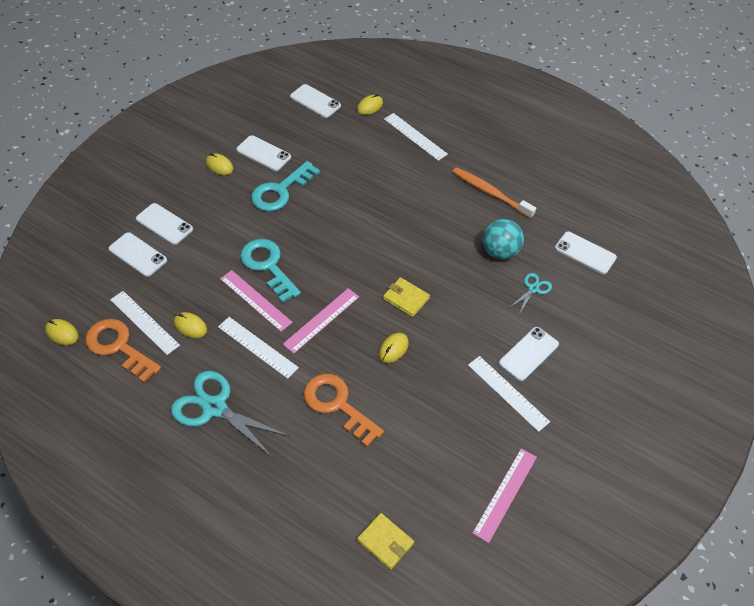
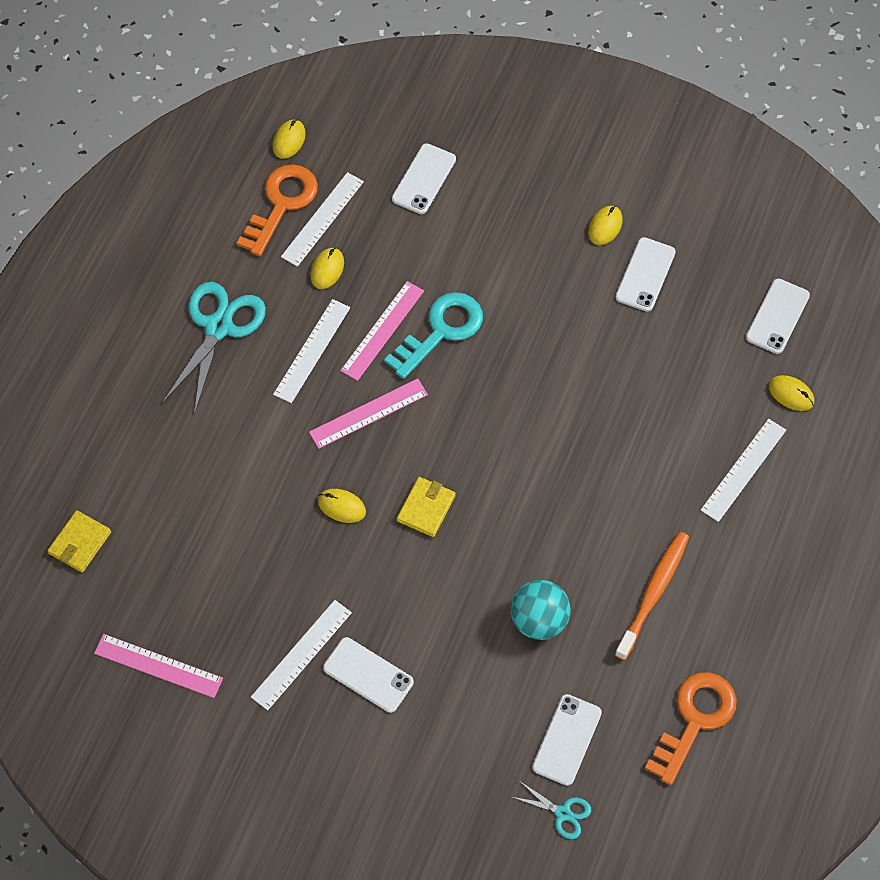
camera: 80 degrees right, 10 degrees up
white phone [136,203,193,245] -> none
turquoise key [251,161,320,212] -> none
pink ruler [283,288,359,354] -> pink ruler turned 60 degrees counterclockwise [309,378,428,449]
orange key [304,374,384,447] -> orange key moved to [645,672,737,785]
turquoise scissors [509,273,552,313] -> turquoise scissors moved to [512,780,591,839]

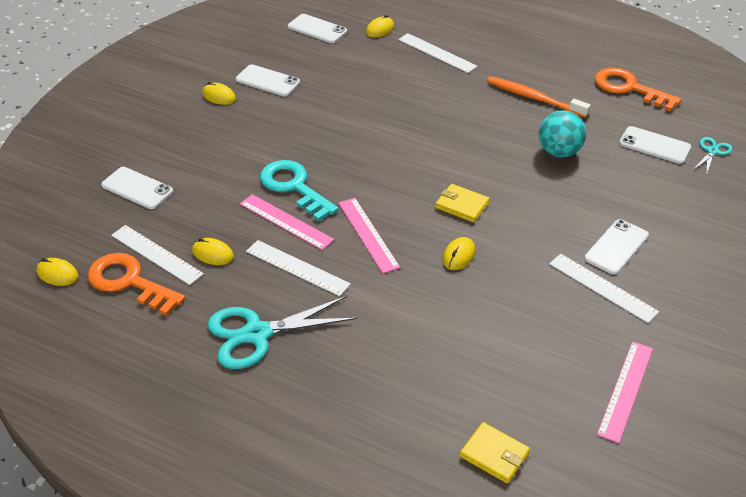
camera: 85 degrees left, 20 degrees down
turquoise scissors [163,282,266,414] -> turquoise scissors turned 45 degrees counterclockwise [208,296,357,369]

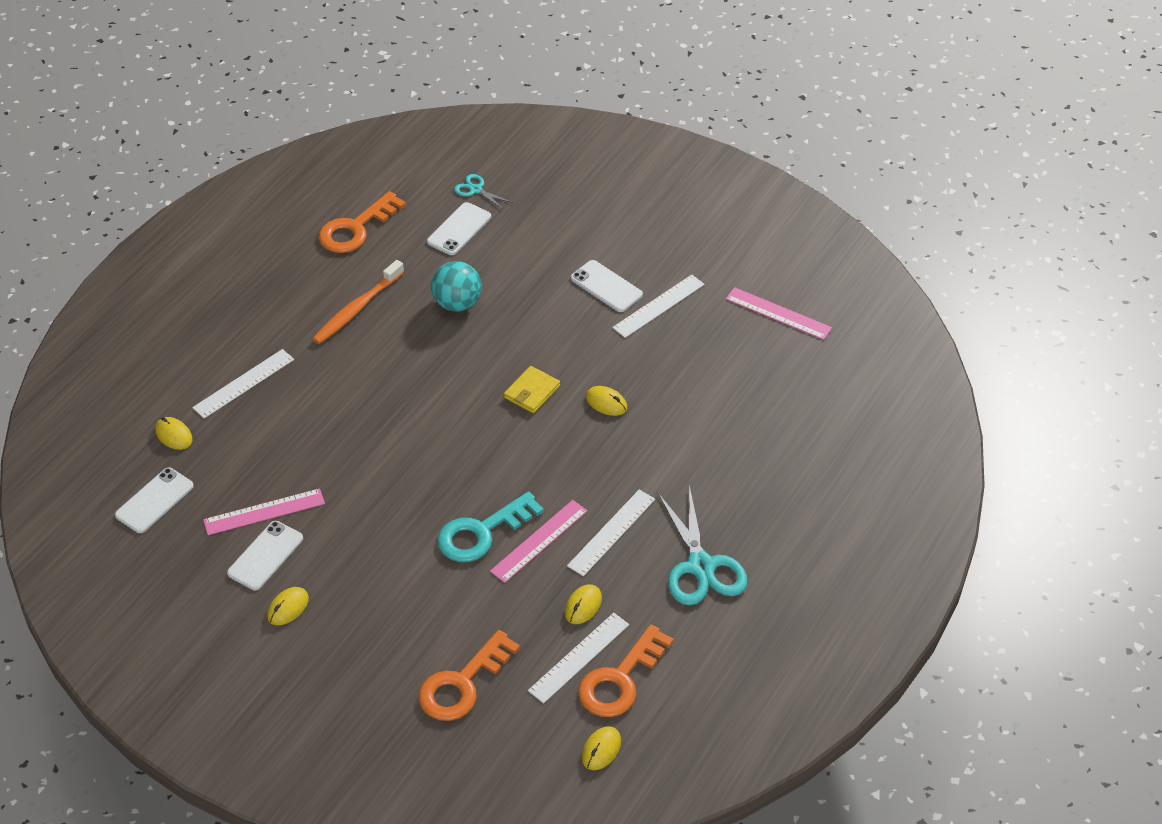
camera: 85 degrees left, 5 degrees up
white phone [101,167,173,209] -> orange key [419,630,520,721]
pink ruler [338,198,400,274] -> pink ruler moved to [203,488,325,535]
yellow wallet [460,422,530,484] -> none

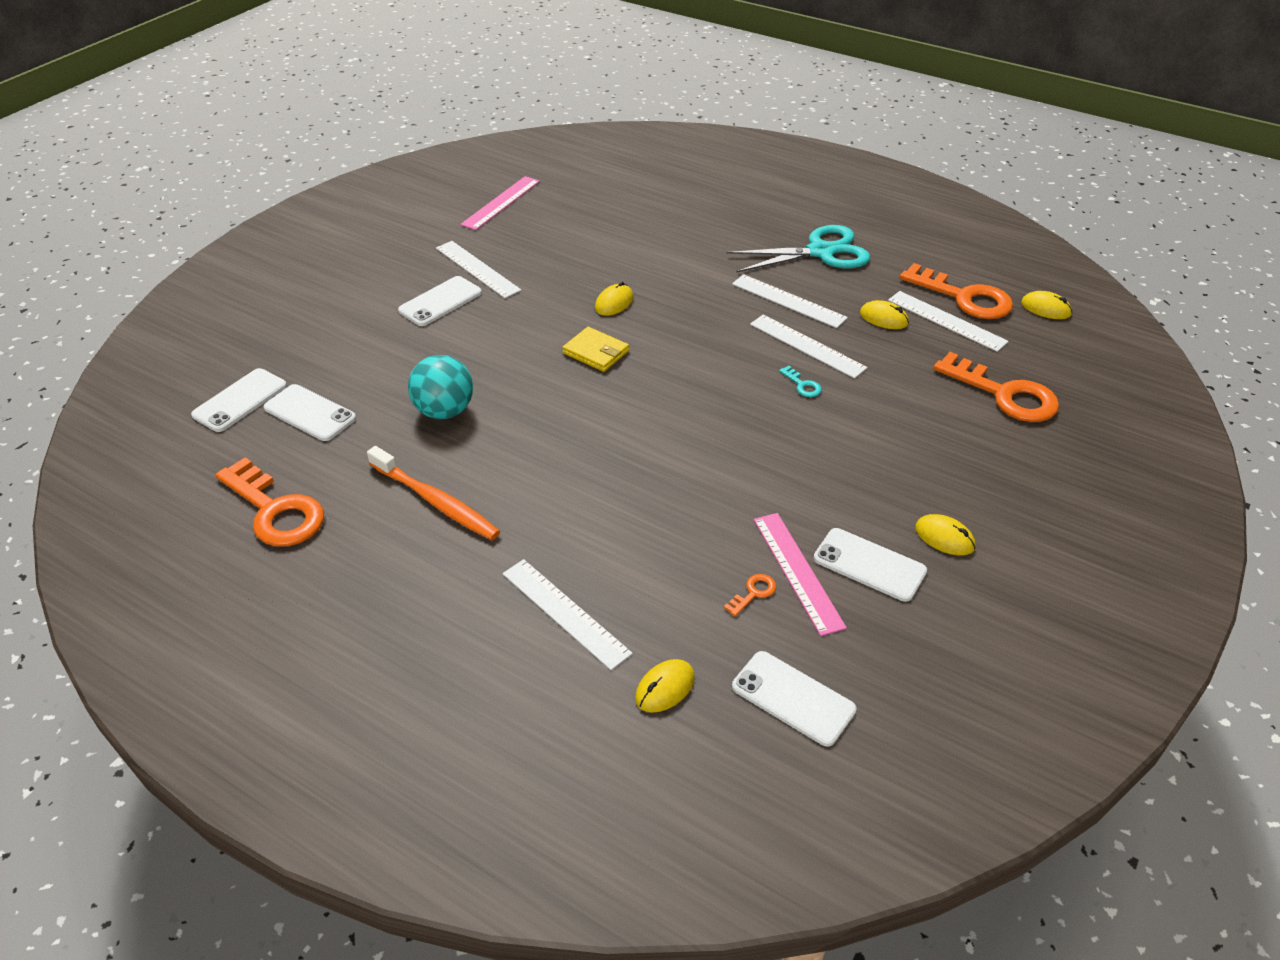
camera: 90 degrees left, 5 degrees down
turquoise key [438,492,544,562] -> turquoise key [779,366,822,397], size x0.41
turquoise scissors [454,174,513,210] -> white phone [191,368,287,432]
pink ruler [490,500,588,583] -> white ruler [750,314,868,379]
none -> orange key [724,574,776,616]

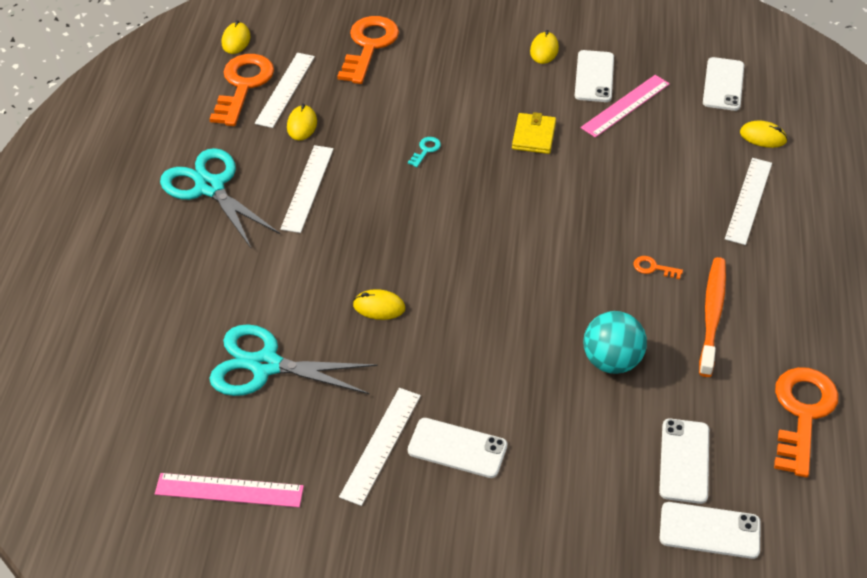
camera: 115 degrees left, 5 degrees up
yellow wallet [562,327,629,372] -> yellow wallet moved to [512,112,556,154]
orange key [724,574,776,616] -> orange key moved to [634,256,683,279]
white ruler [750,314,868,379] -> none
none -> turquoise scissors [209,324,378,396]

